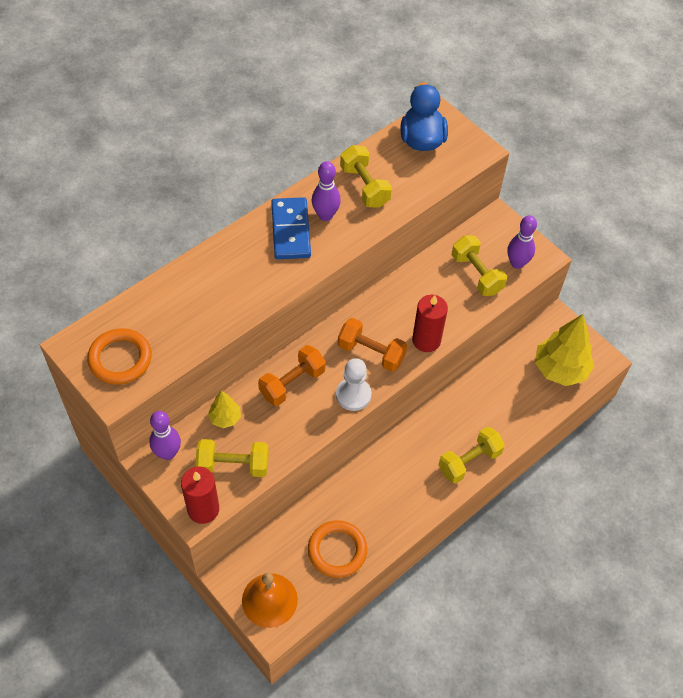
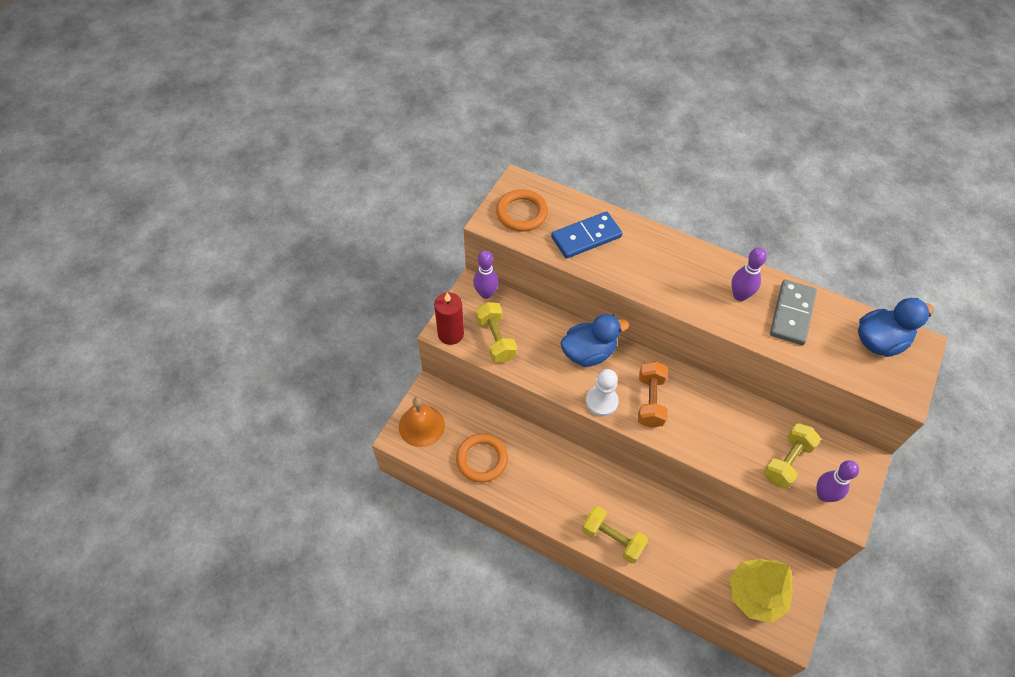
camera: 70 degrees right, 0 degrees up
yellow tree [208,391,241,428] -> none
orange dumbbell [258,345,326,406] -> blue duck [560,314,629,367]
blue domino [271,197,311,259] -> blue domino moved to [551,211,622,259]
yellow dumbbell [340,145,392,208] -> grey domino [770,279,817,345]
red candle [412,295,448,352] -> none

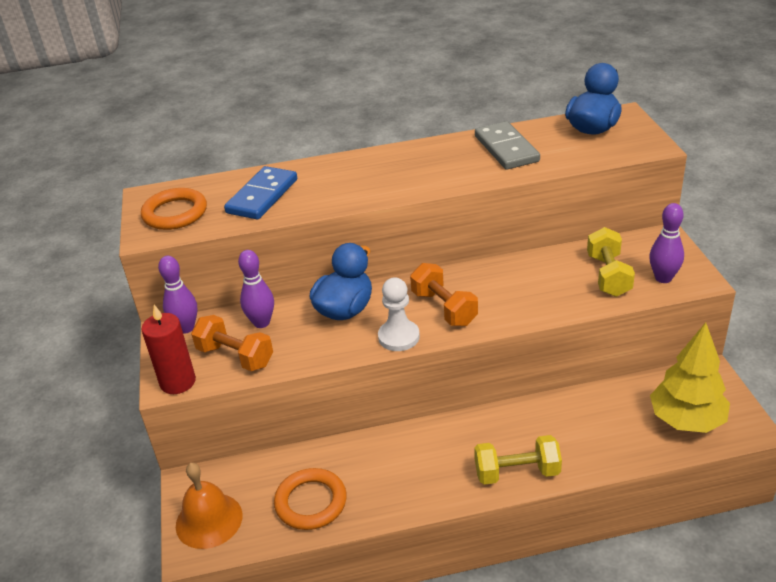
camera: 35 degrees left, 20 degrees down
yellow dumbbell [476,302,517,363] -> orange dumbbell [191,315,273,371]
purple bowling pin [731,248,767,301] -> purple bowling pin moved to [238,250,274,328]

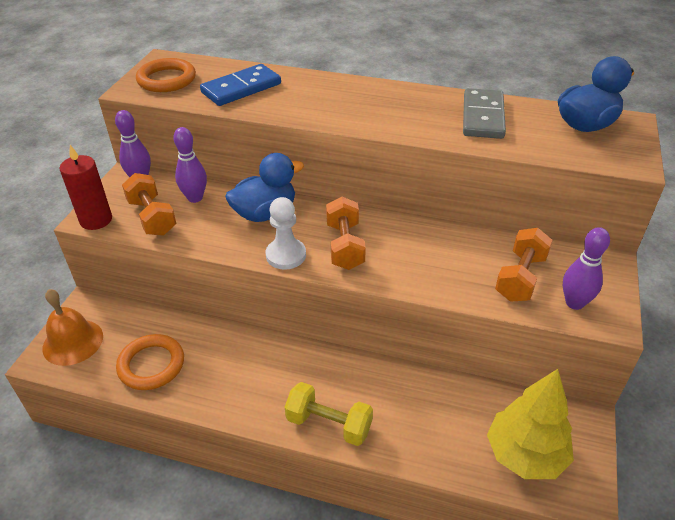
camera: 25 degrees right, 5 degrees up
yellow dumbbell [587,227,635,297] -> orange dumbbell [495,228,552,302]

